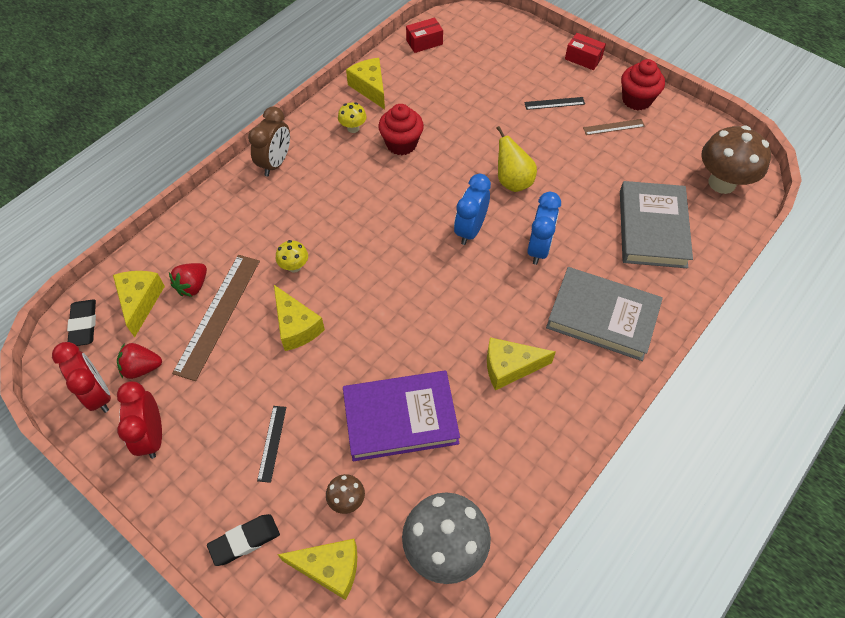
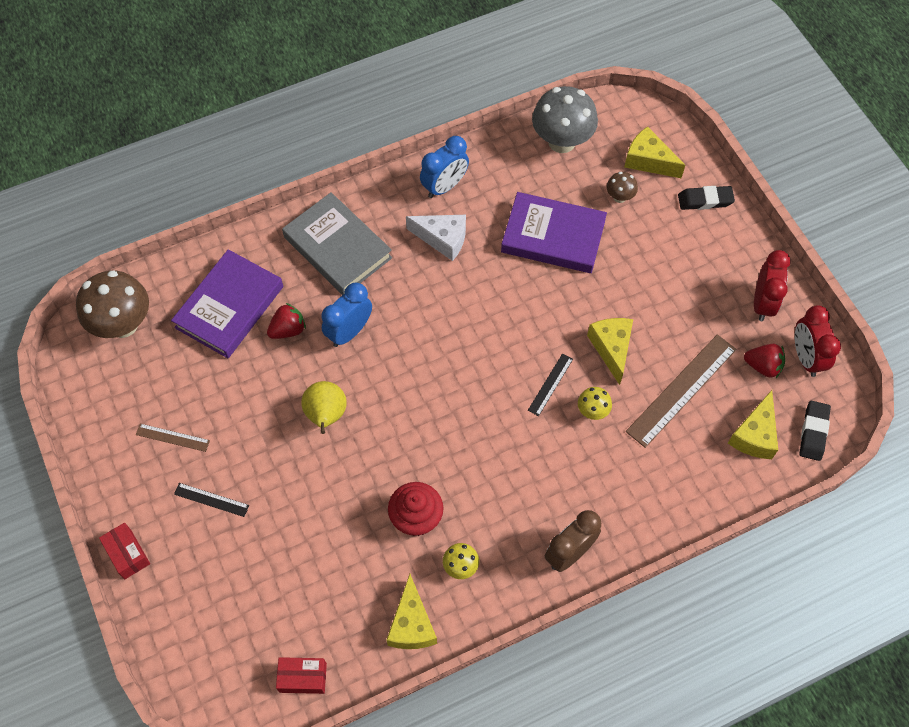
camera: 155 degrees left, 5 degrees up
red strawberry [169,263,207,297] -> red strawberry moved to [267,303,306,339]
black ruler [257,406,286,483] -> black ruler moved to [528,354,573,416]
blue clock [454,174,491,245] -> blue clock moved to [420,136,469,198]
yellow cheese [487,337,556,390] -> white cheese [406,215,466,261]
grey book [620,181,693,268] -> purple book [171,249,283,358]
red cupcake [621,59,665,110] -> none

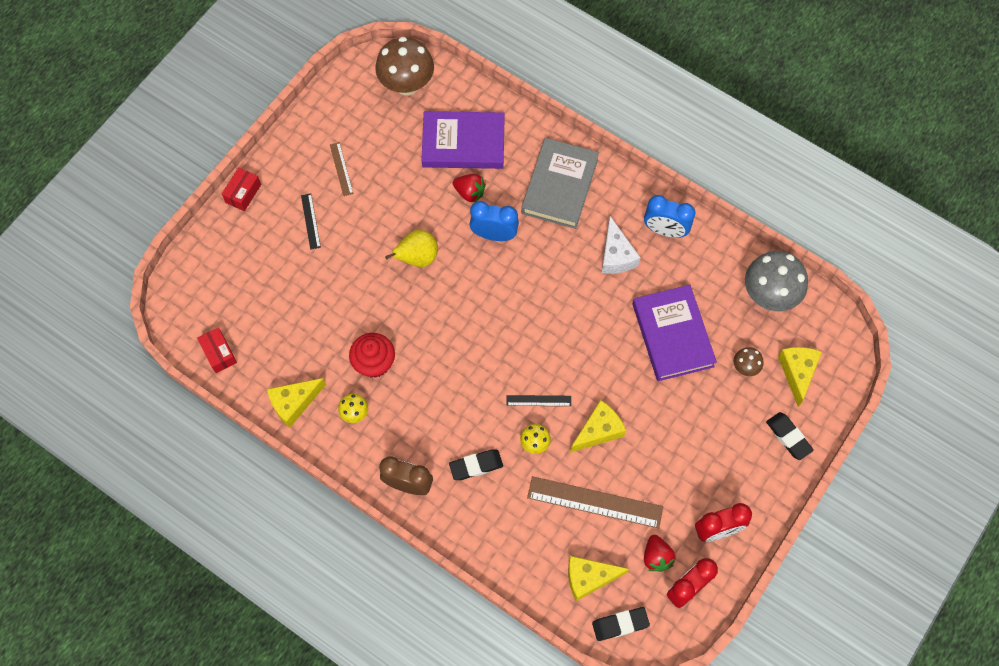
camera: 60 degrees right, 5 degrees up
none -> black eraser [449,449,503,480]

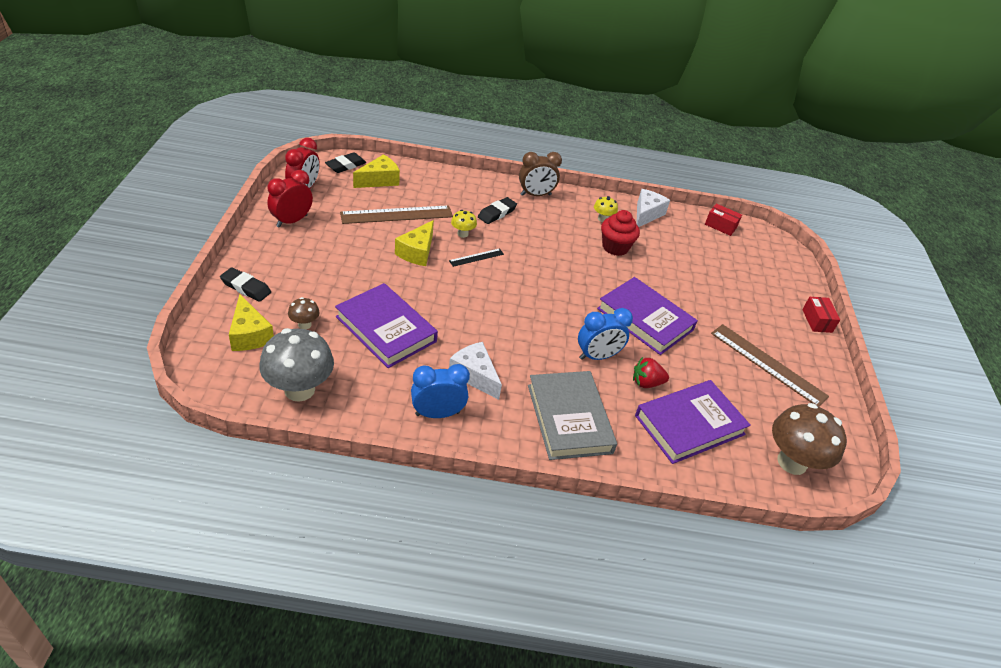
camera: 145 degrees right, 25 degrees down
yellow cheese [267,378,326,428] -> white cheese [636,189,670,227]
black ruler [301,194,321,250] -> none
brown ruler [330,142,354,196] -> brown ruler [711,324,829,407], size x2.02
yellow pear [385,230,438,267] -> purple book [597,277,698,355]
red strawberry [644,535,676,572] -> none

